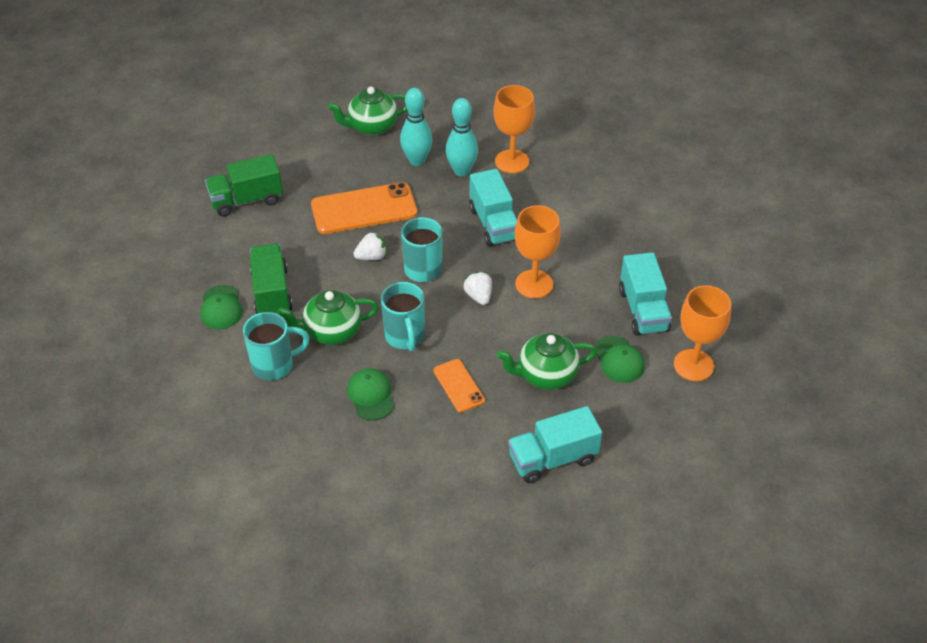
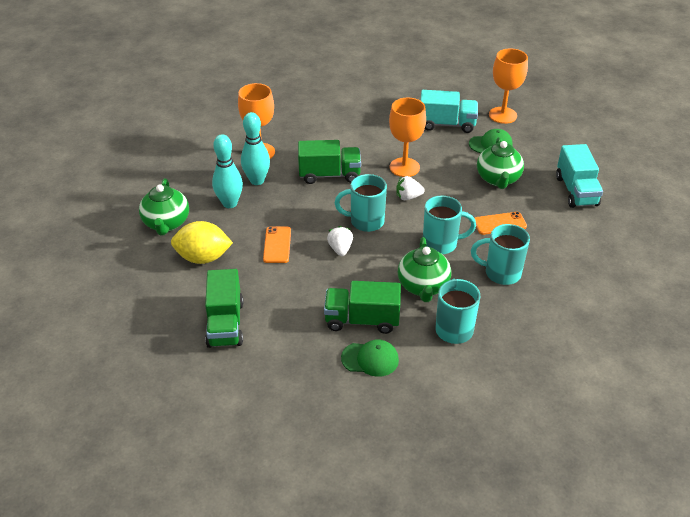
camera: 75 degrees left, 5 degrees down
orange phone [311,182,417,234] -> orange phone [263,226,291,263], size x0.54
green cap [347,368,394,421] -> turquoise mug [471,224,530,285]
turquoise truck [469,169,517,247] -> green truck [298,140,361,184]
none -> yellow lemon [171,221,233,264]

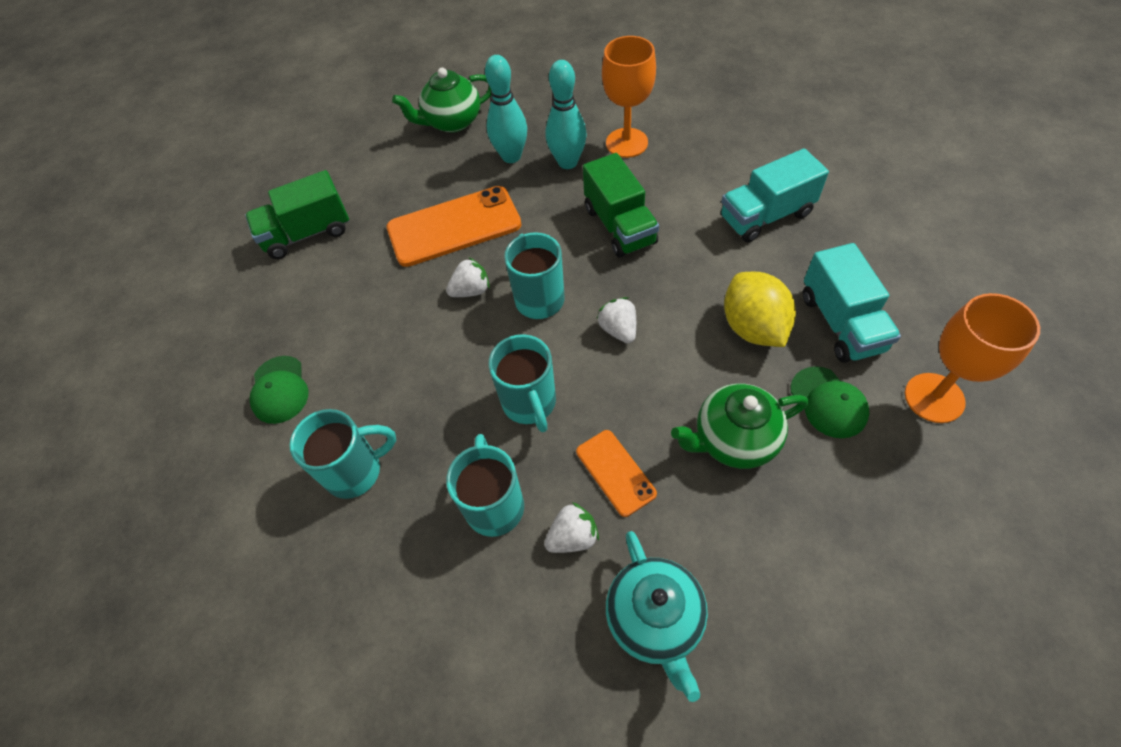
camera: 75 degrees right, 15 degrees up
yellow lemon [171,221,233,264] -> yellow lemon moved to [724,272,796,347]
orange phone [263,226,291,263] -> orange phone [387,186,522,267], size x1.86
green truck [324,281,401,334] -> none
orange goblet [389,98,426,177] -> none
green teapot [398,237,451,302] -> none
turquoise truck [556,144,603,208] -> turquoise truck moved to [721,148,829,242]
none -> white strawberry [544,502,599,553]
none -> turquoise teapot [606,531,708,702]

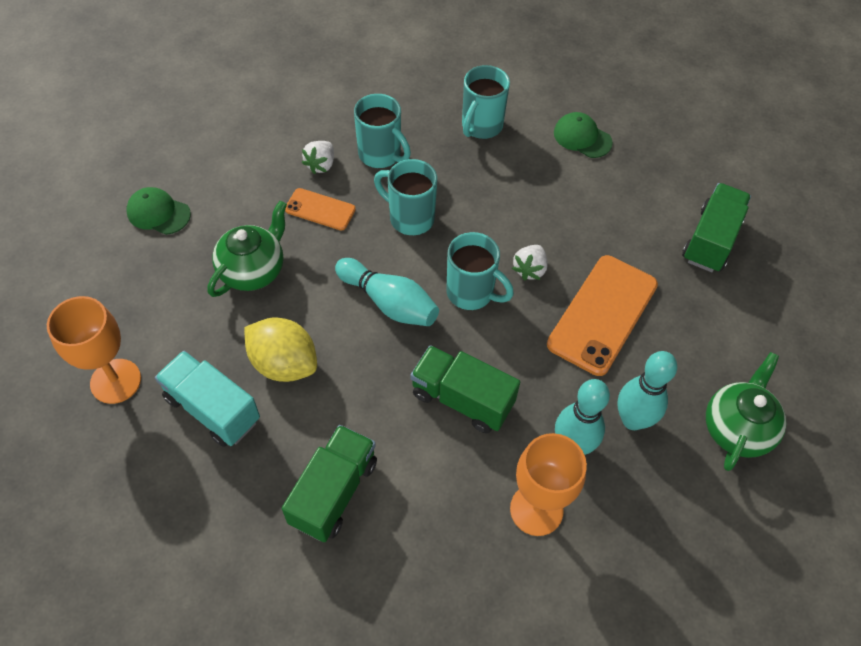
camera: 135 degrees right, 0 degrees up
white strawberry [597,297,636,343] -> turquoise bowling pin [335,258,439,326]
turquoise teapot [606,531,708,702] -> none
turquoise truck [721,148,829,242] -> green truck [282,425,377,542]
green cap [790,366,870,438] -> green cap moved to [126,187,191,235]

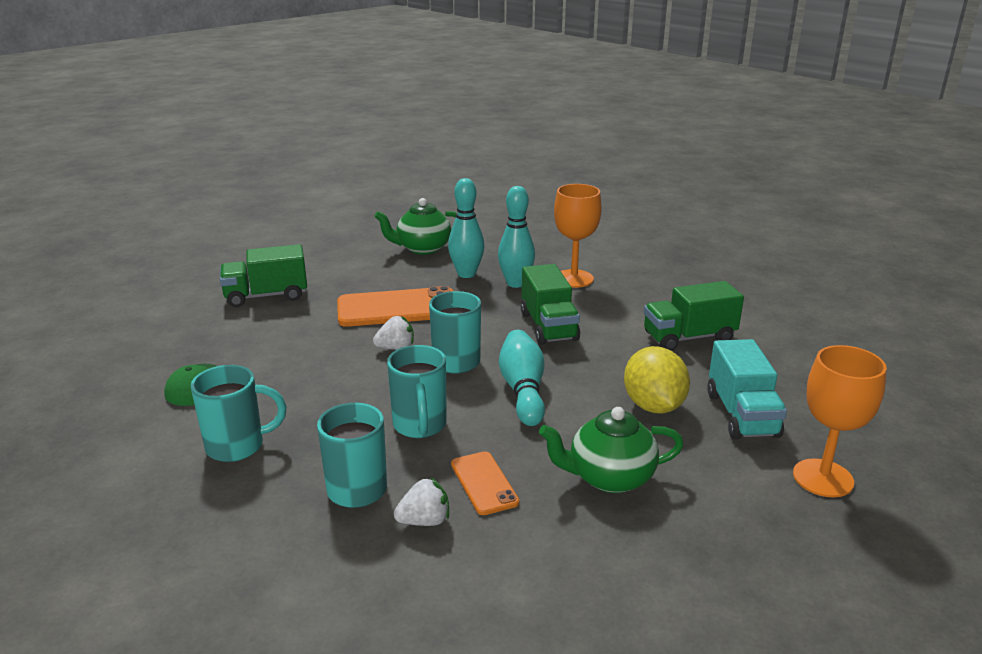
camera: 130 degrees left, 30 degrees down
green cap [126,187,191,235] -> none

